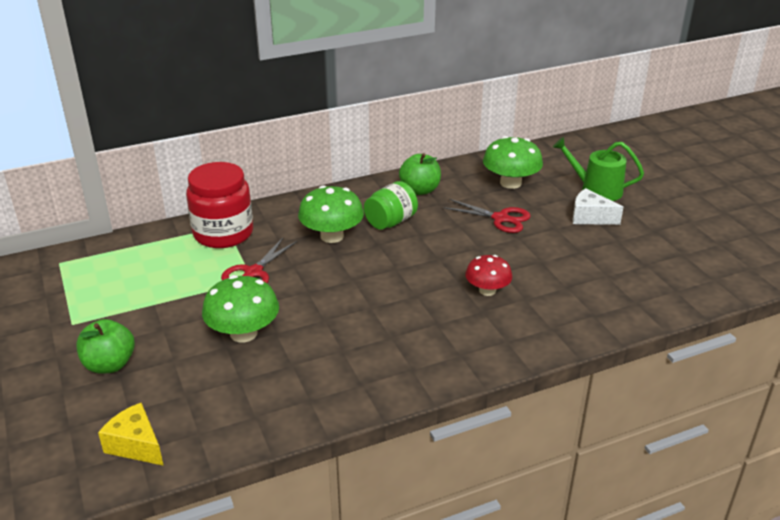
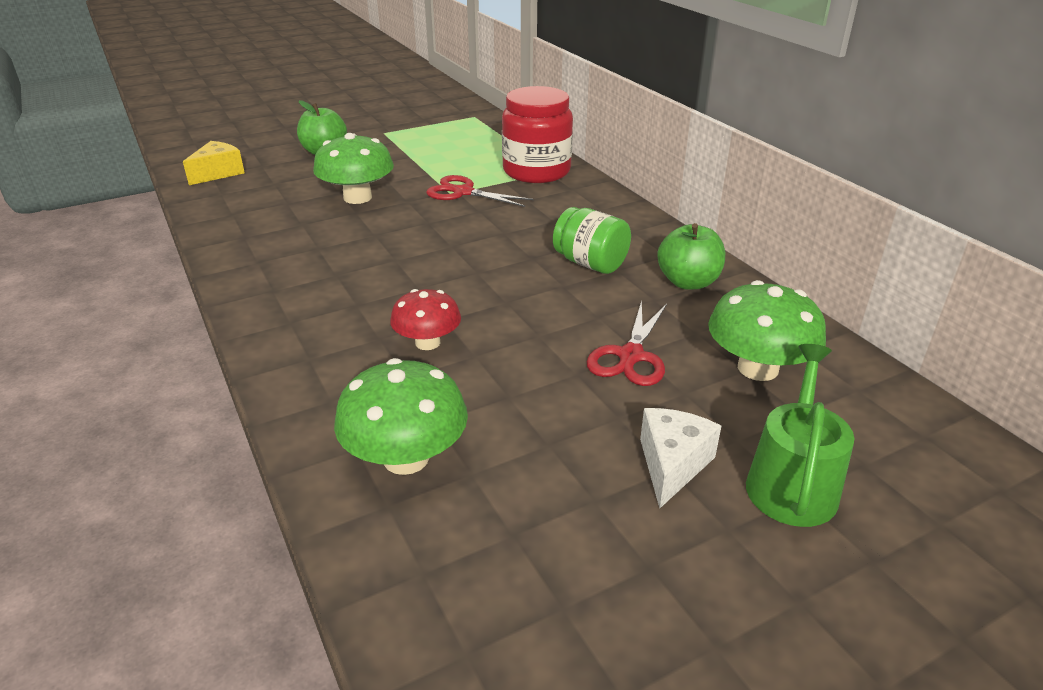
camera: 85 degrees right, 0 degrees up
green mushroom [298,185,364,243] -> green mushroom moved to [334,358,468,475]

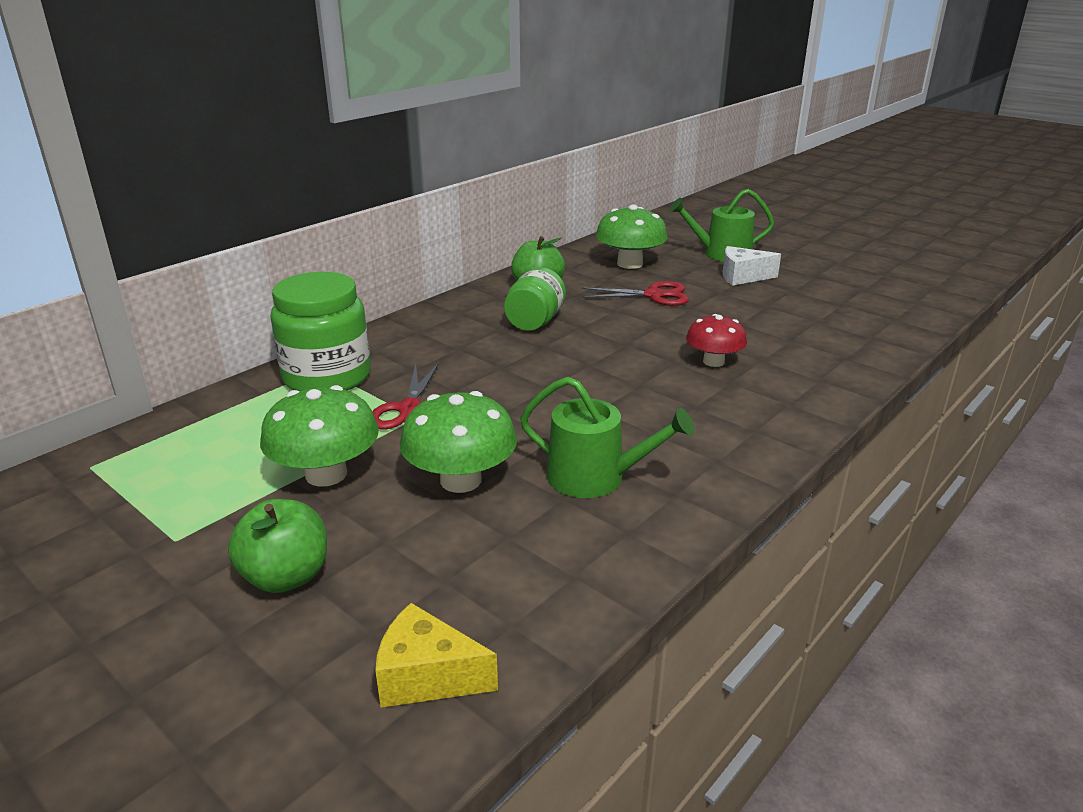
camera: 110 degrees left, 5 degrees down
green mushroom [334,358,468,475] -> green mushroom moved to [260,385,379,487]
red jar [502,86,573,183] -> green jar [270,272,371,391]
none -> green watering can [520,377,694,498]

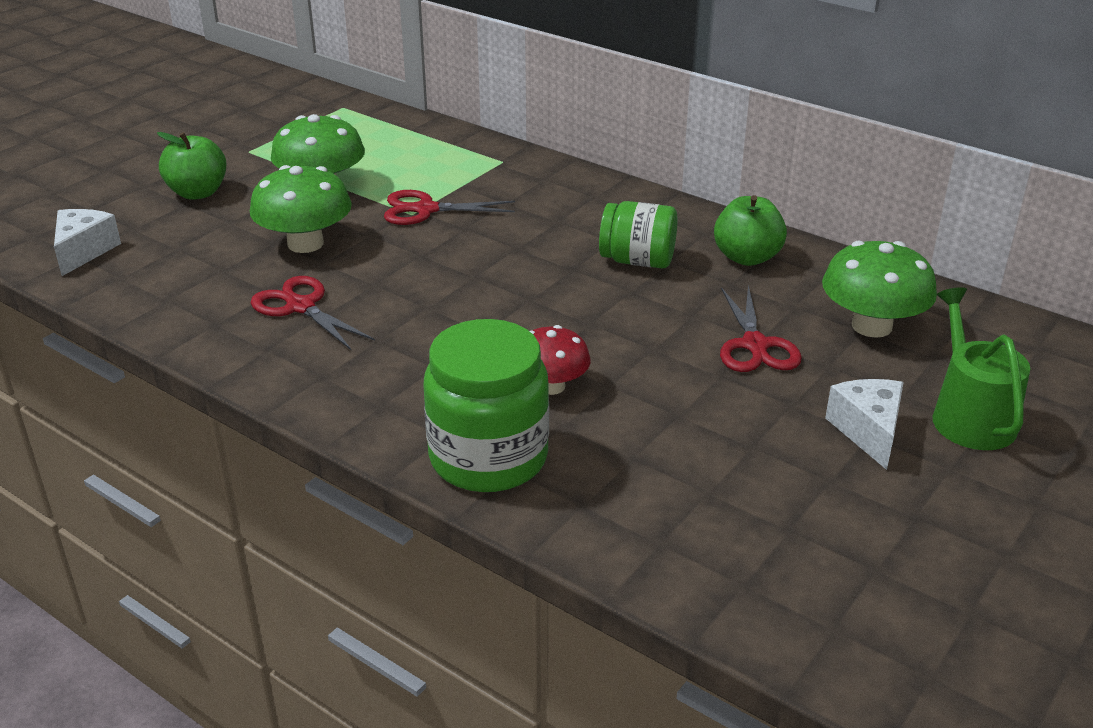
camera: 85 degrees right, 5 degrees up
green jar [270,272,371,391] -> green jar moved to [423,319,549,492]
yellow cheese [375,603,498,708] -> white cheese [54,209,121,276]
green watering can [520,377,694,498] -> red scissors [251,276,375,350]

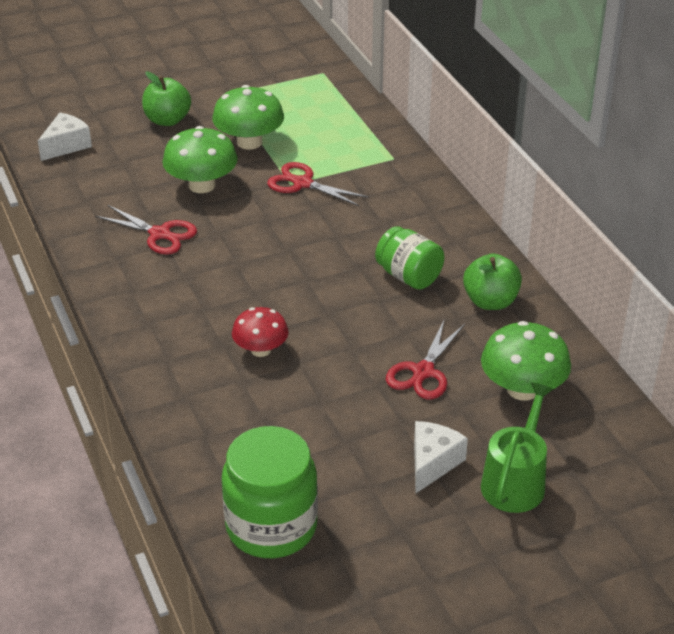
camera: 30 degrees right, 5 degrees up
red scissors [251,276,375,350] -> red scissors turned 135 degrees clockwise [96,205,197,255]
green jar [423,319,549,492] -> green jar moved to [221,426,318,558]

